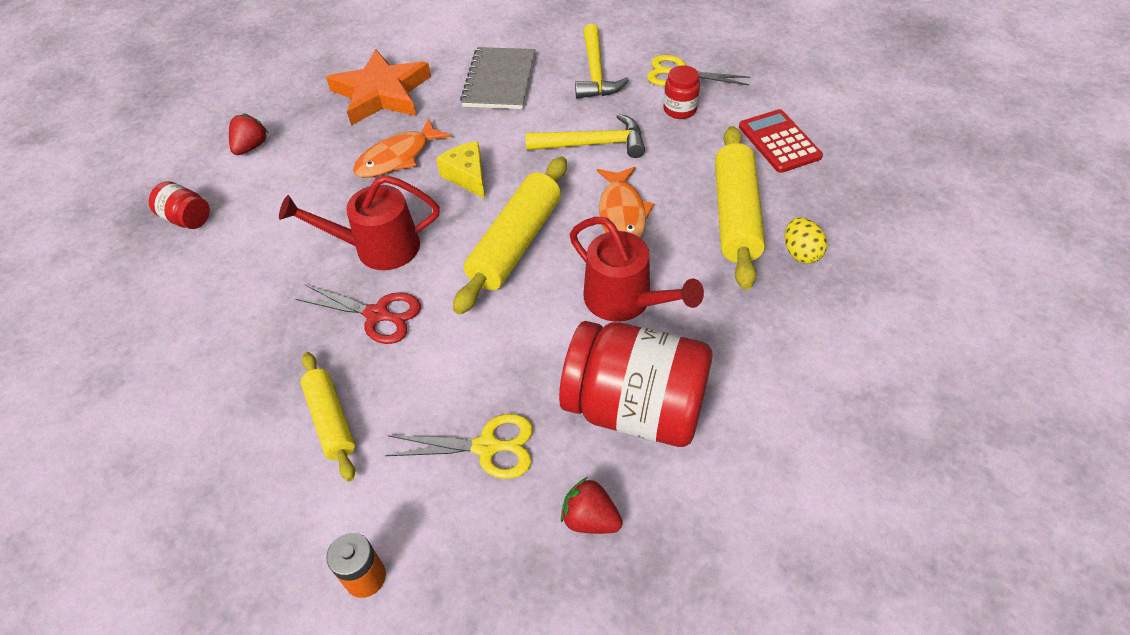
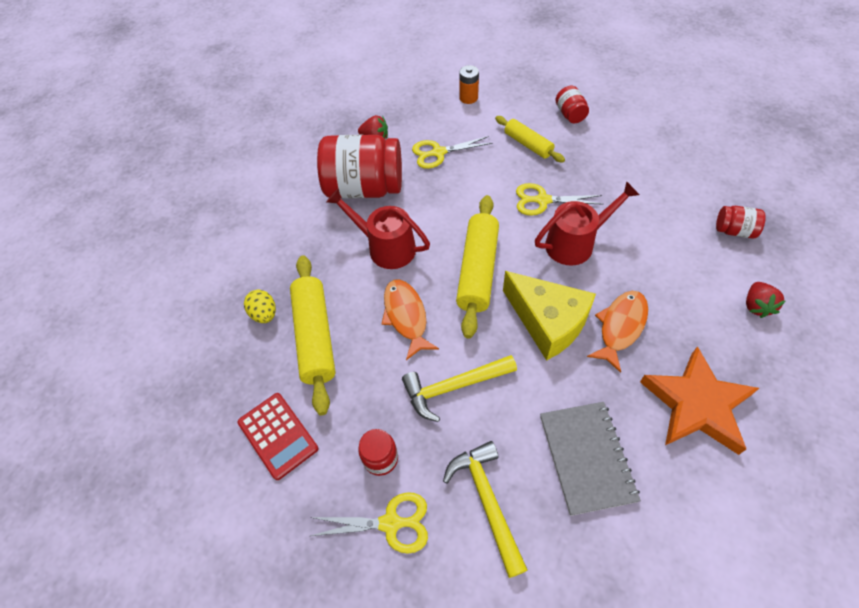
camera: 165 degrees right, 5 degrees up
red scissors [295,284,421,344] -> yellow scissors [516,183,604,216]
yellow cheese [436,141,485,199] -> yellow cheese [503,271,596,361], size x1.74
none -> red jar [555,86,589,123]

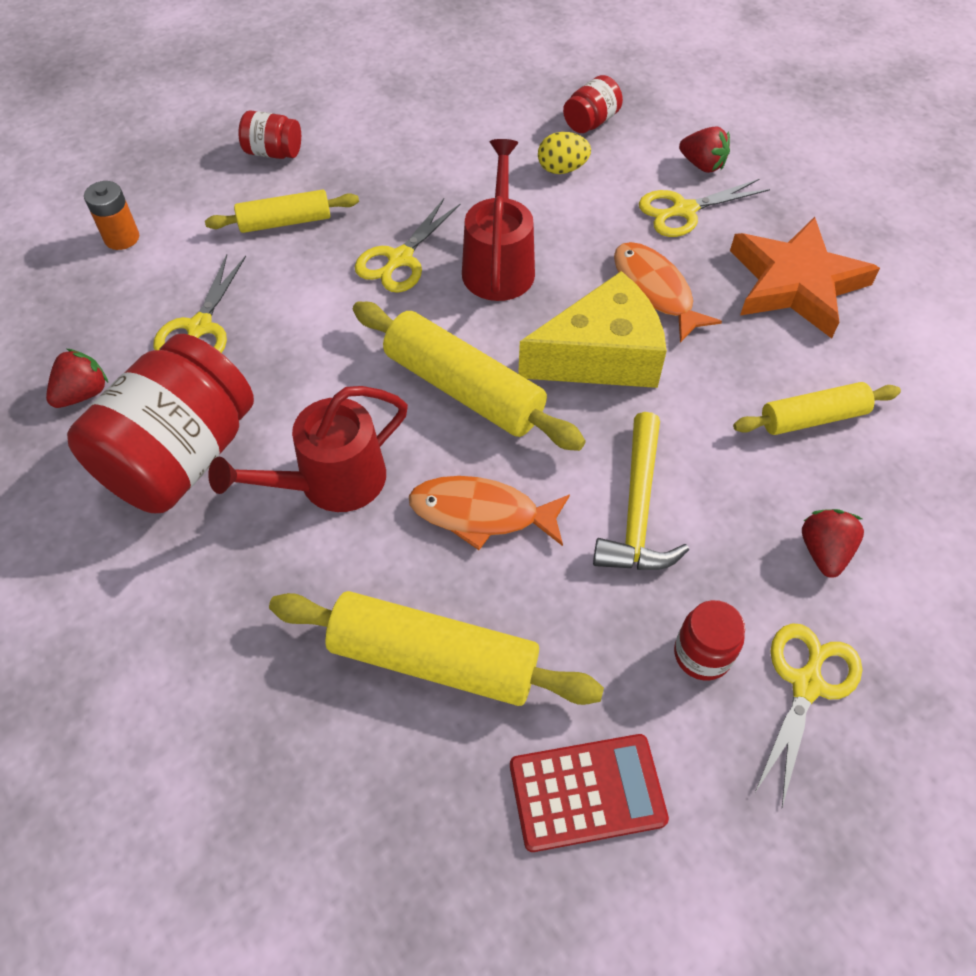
camera: 65 degrees left, 0 degrees up
yellow egg [244,290,276,323] -> yellow egg moved to [538,132,591,174]
yellow hammer [443,441,527,578] -> red strawberry [802,509,864,578]
grey notebook [540,402,641,516] -> yellow rolling pin [733,382,901,435]
none -> yellow scissors [639,179,770,237]

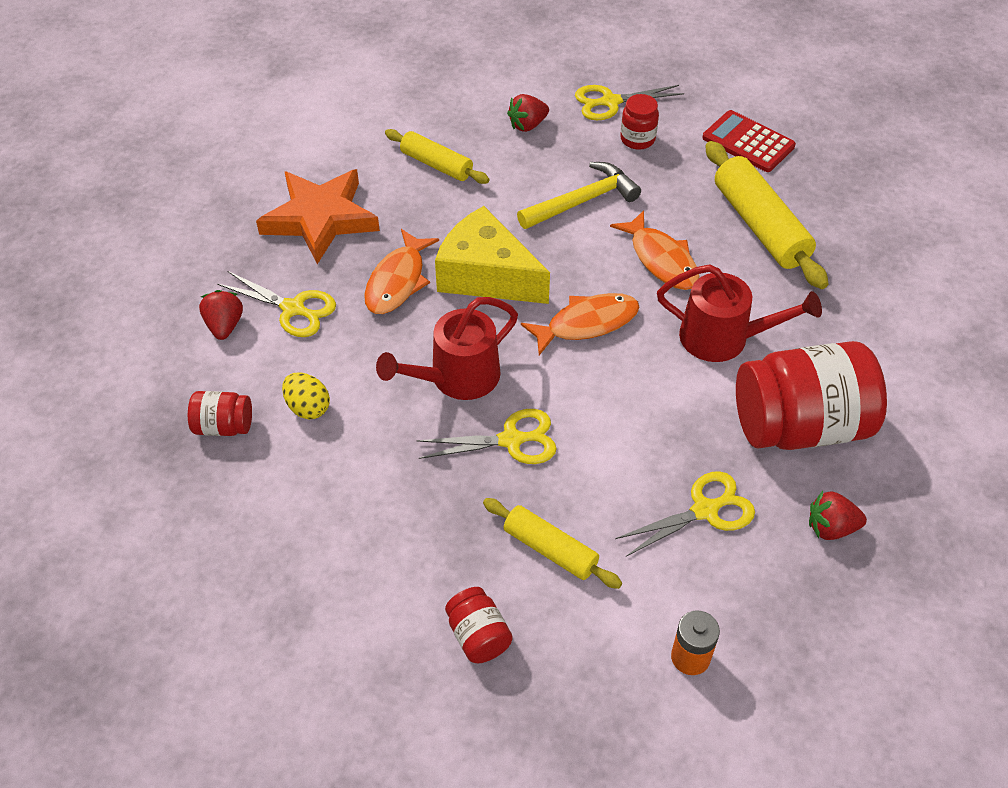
camera: 130 degrees left, 5 degrees down
yellow rolling pin [353,302,586,451] -> orange fish [521,293,640,355]

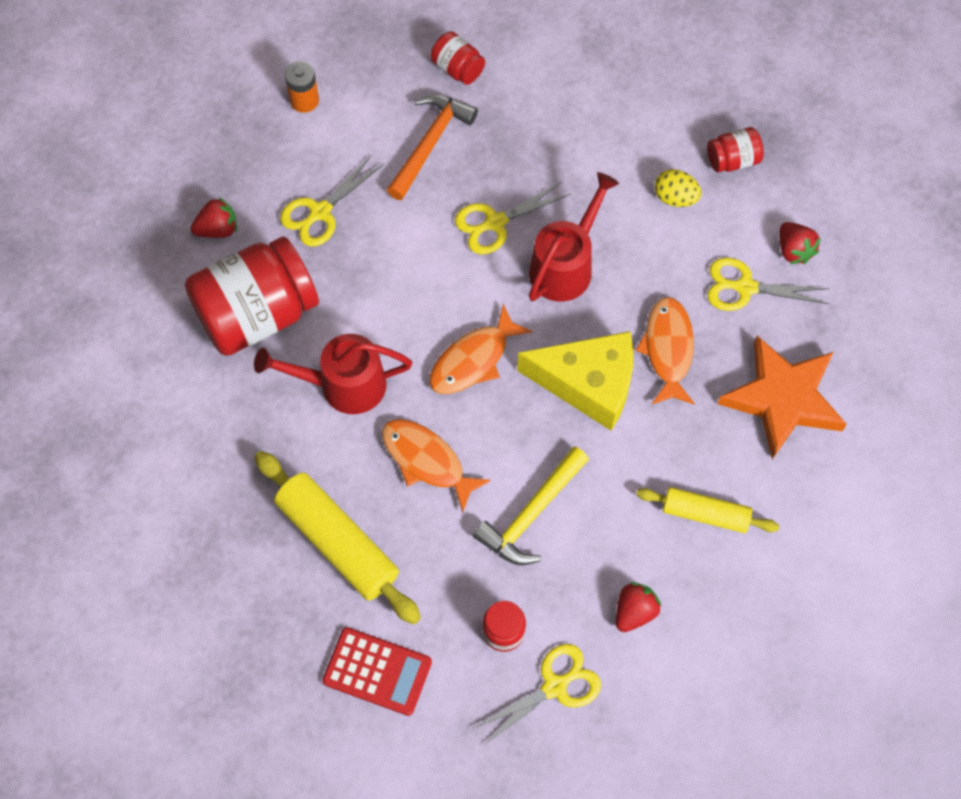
camera: 160 degrees right, 15 degrees up
yellow rolling pin [483,498,622,589] -> orange hammer [387,94,478,200]

